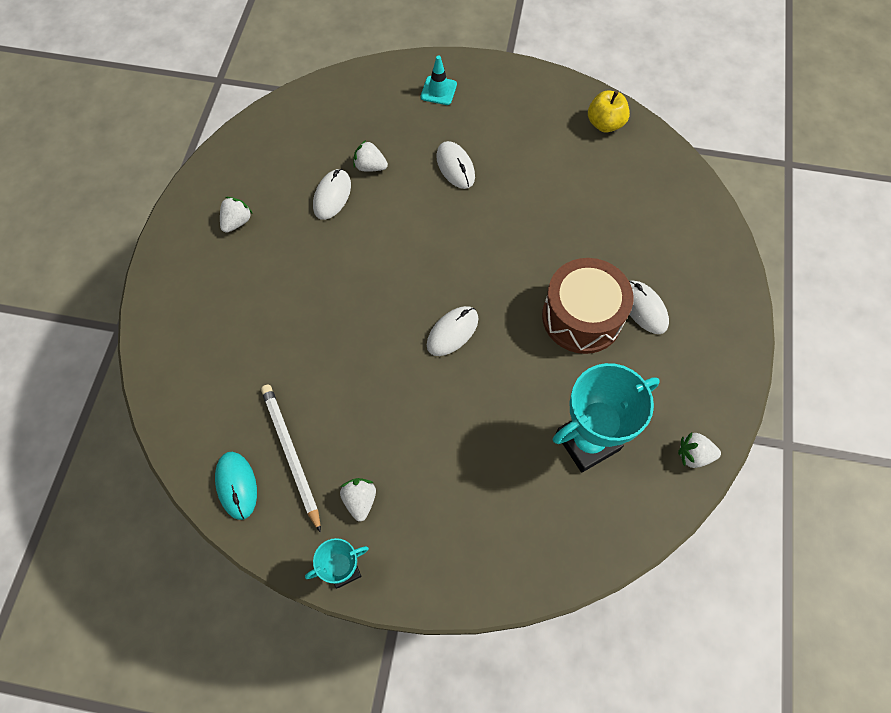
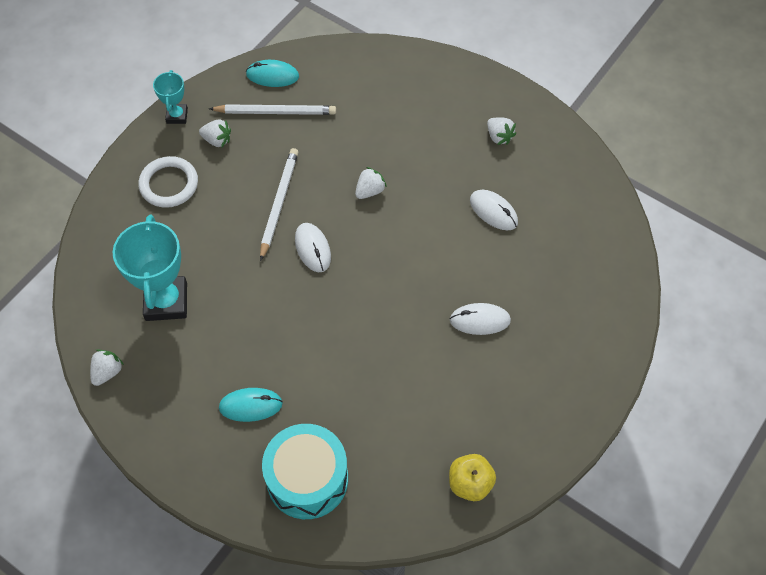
camera: 115 degrees right, 5 degrees down
white strawberry [353,140,388,172] -> white strawberry moved to [355,167,387,199]
turquoise traffic cone [421,56,457,105] -> none
brown drum [542,258,634,354] -> none
white mouse [629,280,669,334] -> turquoise mouse [219,388,283,422]
none -> white ring [138,156,198,208]
none -> white pencil [260,148,299,261]
none -> turquoise drum [262,424,348,519]

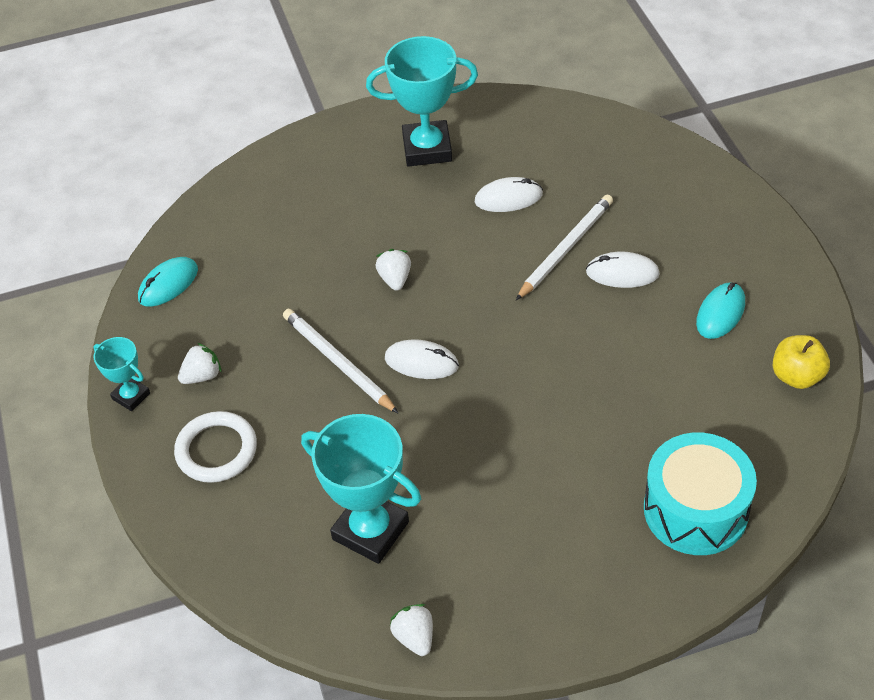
camera: 50 degrees left, 10 degrees down
white pencil [209,104,336,115] -> white pencil moved to [516,195,613,300]
turquoise mouse [219,388,283,422] -> turquoise mouse moved to [696,282,745,339]
white mouse [450,303,511,335] -> white mouse turned 60 degrees clockwise [586,252,660,288]
white strawberry [487,117,516,145] -> turquoise trophy [366,36,478,167]

